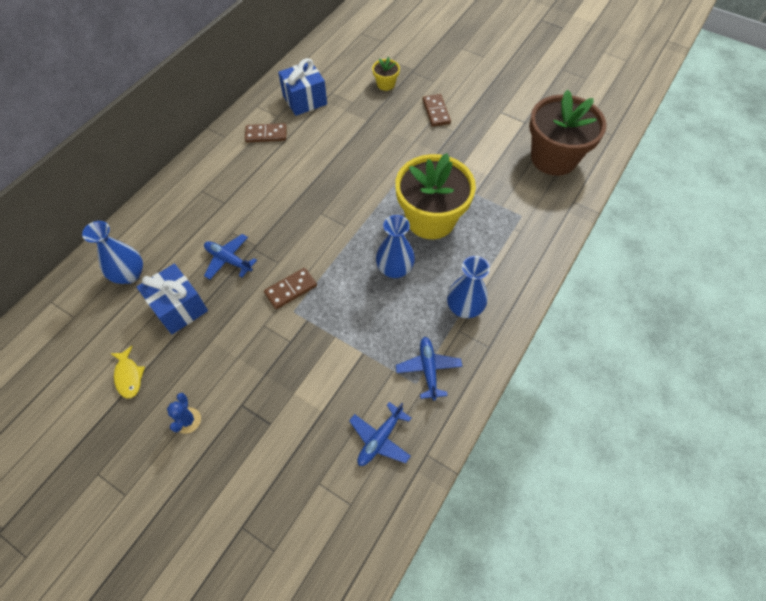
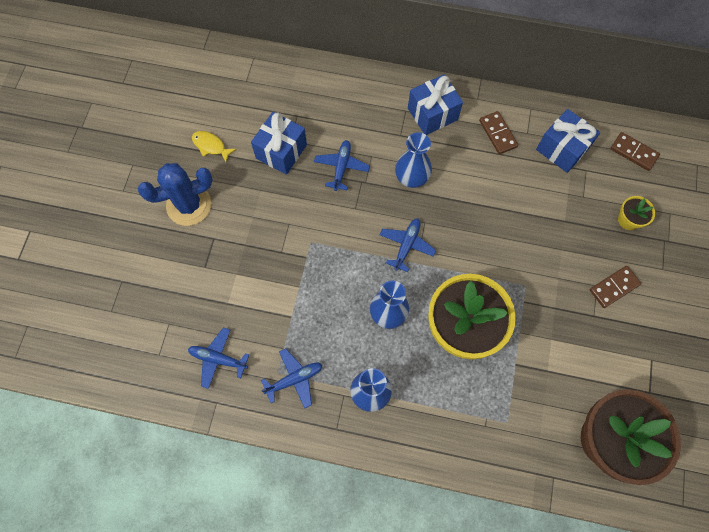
camera: 70 degrees right, 10 degrees up
blue vase [82,221,143,284] -> blue vase moved to [395,132,432,188]
yellow fish [110,346,145,399] -> yellow fish turned 75 degrees clockwise [192,131,236,163]
blue cactus [167,393,201,434] -> blue cactus [138,163,213,226], size x2.07
brown domino [264,268,317,309] -> brown domino moved to [610,132,660,171]
none -> blue plane [380,219,436,272]
none -> blue gift [408,74,463,135]

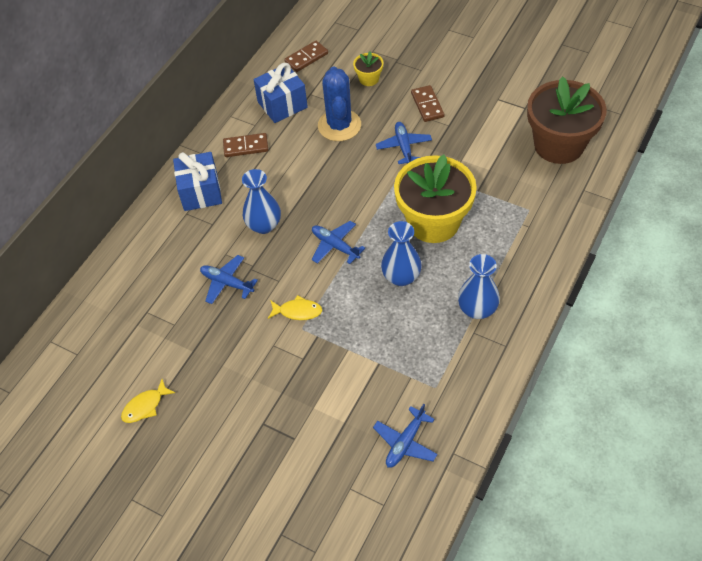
camera: 70 degrees left, 15 degrees down
blue cactus [138,163,213,226] -> blue cactus moved to [318,66,361,141]
blue gift [251,112,307,175] -> none
blue plane [261,349,322,409] -> blue plane moved to [376,122,432,164]
none -> yellow fish [268,295,322,320]

